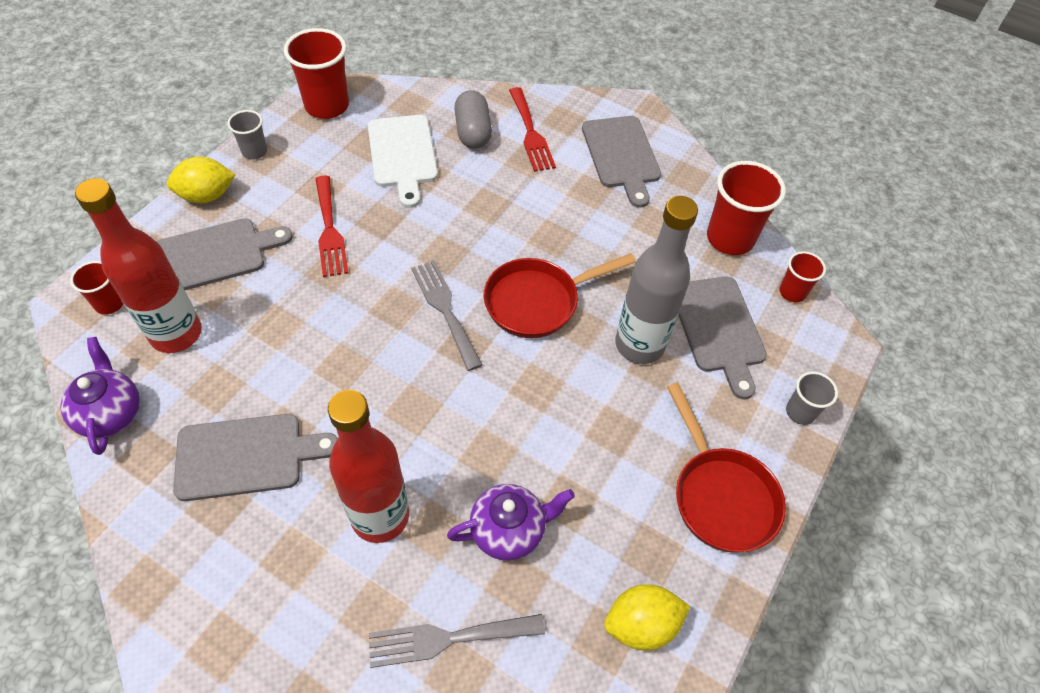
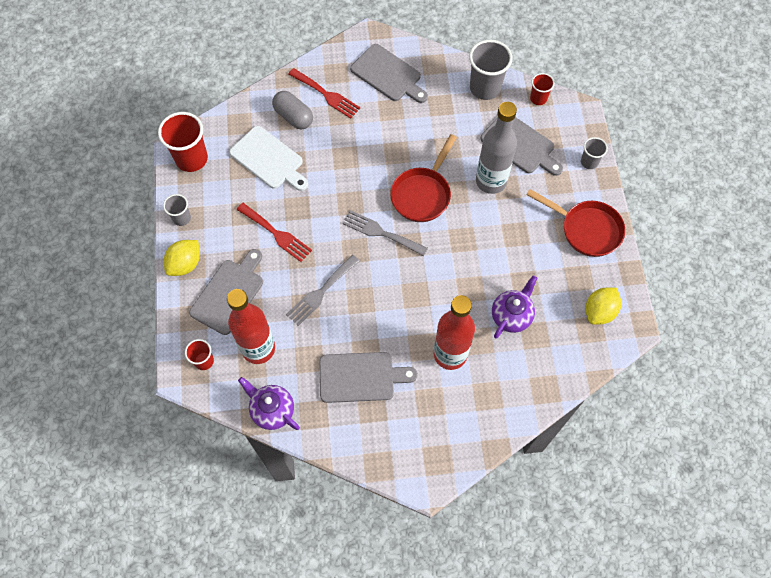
camera: 35 degrees left, 10 degrees up
grey cutting board [173,414,338,501] -> grey cutting board turned 45 degrees clockwise [320,352,418,403]
grey fork [369,614,545,668] -> grey fork moved to [286,255,359,326]
red cup [707,161,786,255] -> grey cup [469,40,513,100]

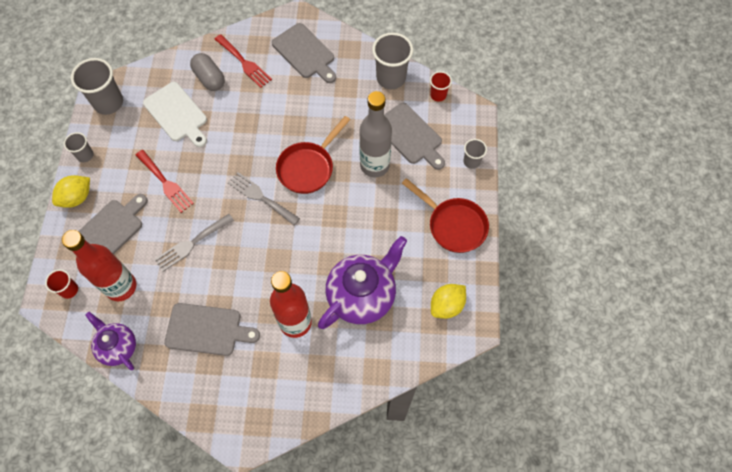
camera: 10 degrees right, 0 degrees up
red cup [158,112,208,172] -> grey cup [71,58,123,115]
purple teapot [492,275,537,339] -> purple teapot [318,236,407,329], size x1.68

